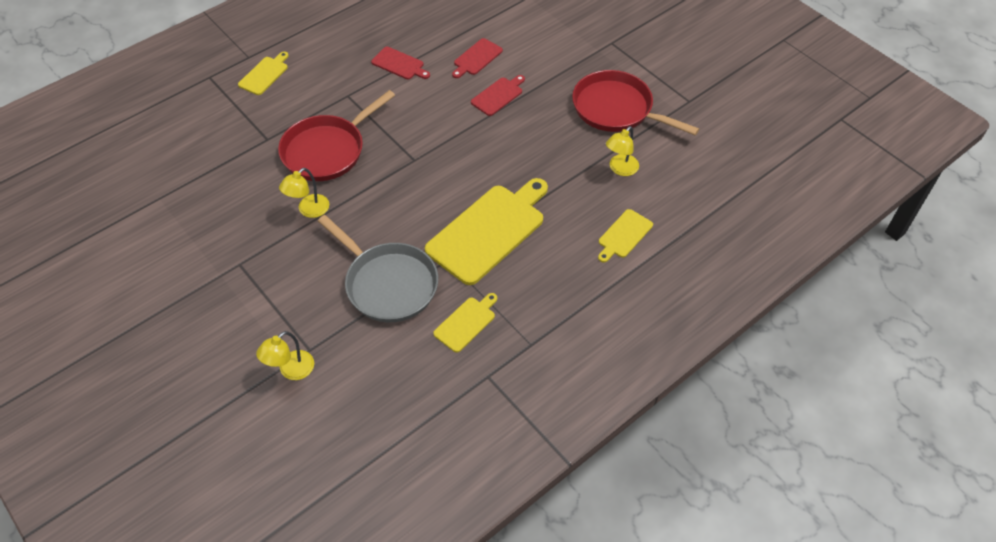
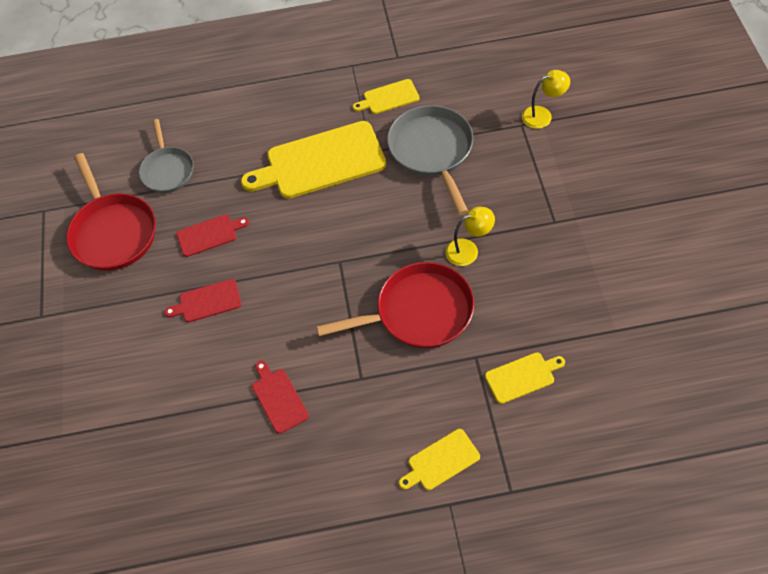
camera: 145 degrees left, 5 degrees up
red cutting board [452,38,503,78] -> red cutting board moved to [176,214,249,257]
yellow cutting board [598,209,653,263] -> yellow cutting board moved to [485,352,565,404]
yellow lamp [606,126,639,176] -> grey pan [139,119,194,193]

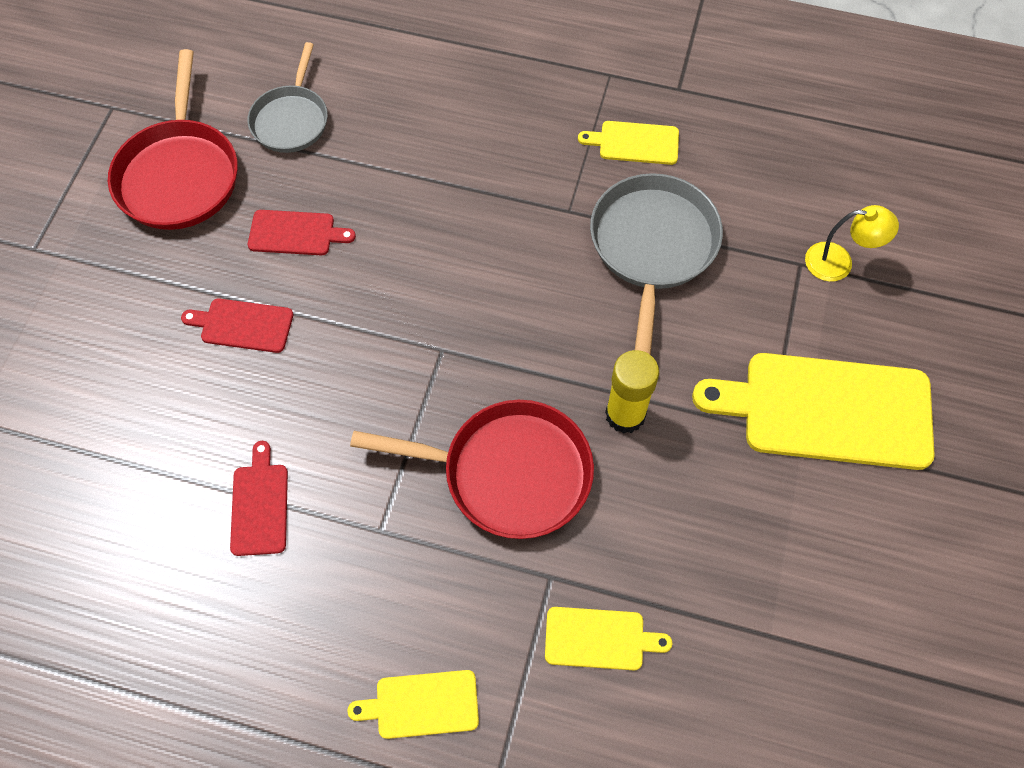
camera: 20 degrees right, 5 degrees up
yellow cutting board [241,121,386,199] -> yellow cutting board moved to [692,353,935,470]
yellow lamp [445,207,495,266] -> yellow glue stick [605,350,659,434]

